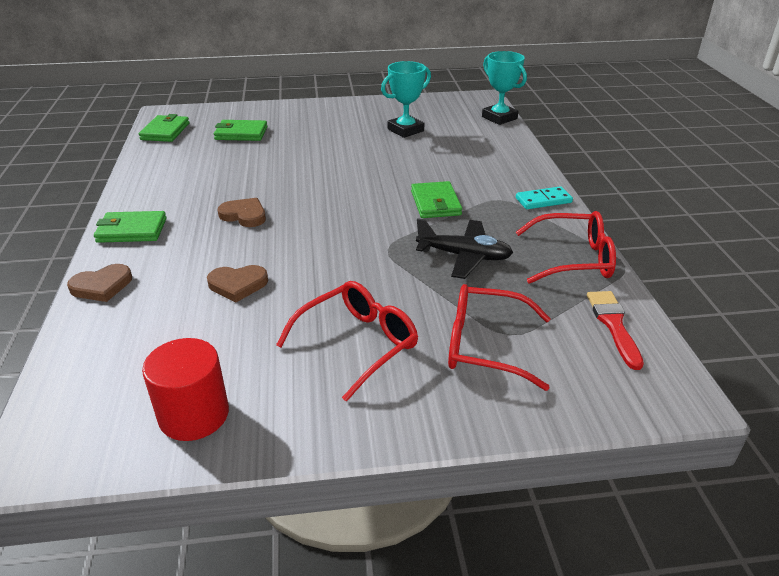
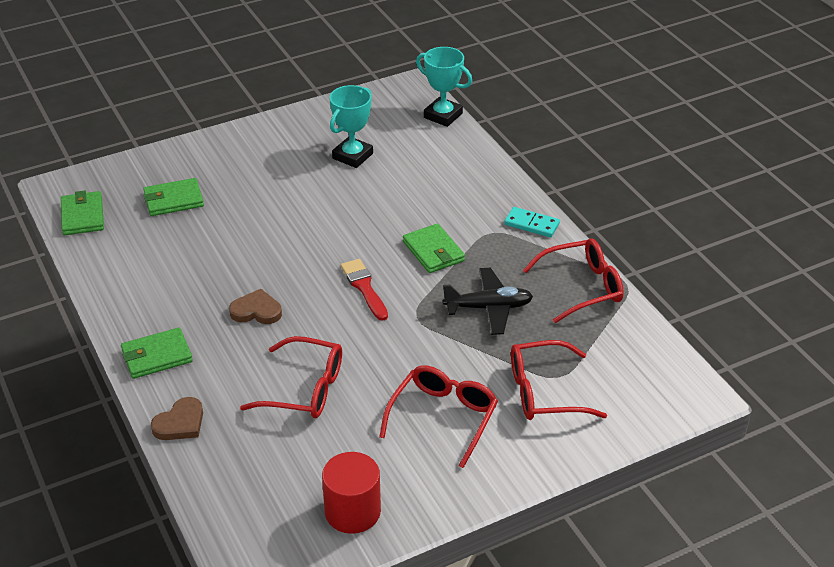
camera: 20 degrees left, 5 degrees up
brown heart [207,265,268,302] -> red glasses [240,336,342,418]
turquoise domino [516,186,573,209] -> turquoise domino turned 60 degrees clockwise [504,207,560,237]
red brush [587,291,644,370] -> red brush moved to [341,259,388,321]

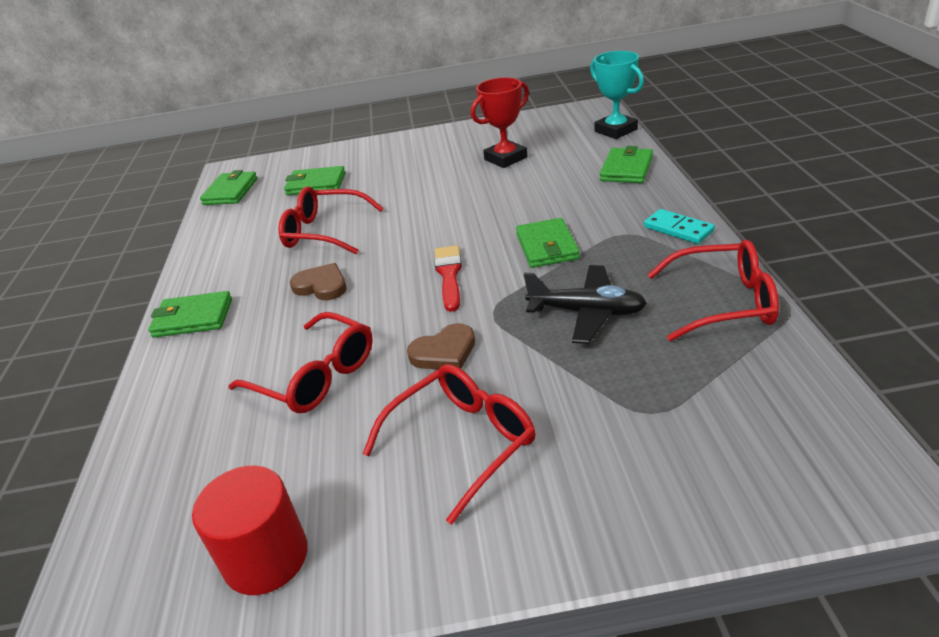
camera: 25 degrees right, 5 degrees down
brown heart [151,397,203,440] -> brown heart moved to [407,323,475,369]
turquoise trophy [329,85,373,168] -> red trophy [471,77,529,168]
red glasses [511,340,607,420] -> red glasses moved to [279,186,384,254]
none -> green wallet [600,146,653,183]

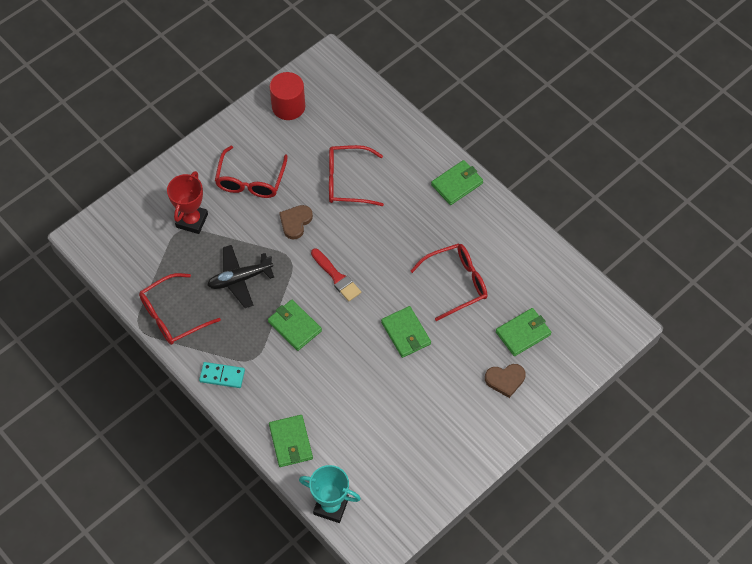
camera: 140 degrees right, 25 degrees up
green wallet [200,170,257,205] -> green wallet moved to [381,306,431,358]
brown heart [290,263,346,300] -> brown heart moved to [485,364,526,398]
red trophy [471,77,529,168] -> red trophy moved to [167,171,208,234]

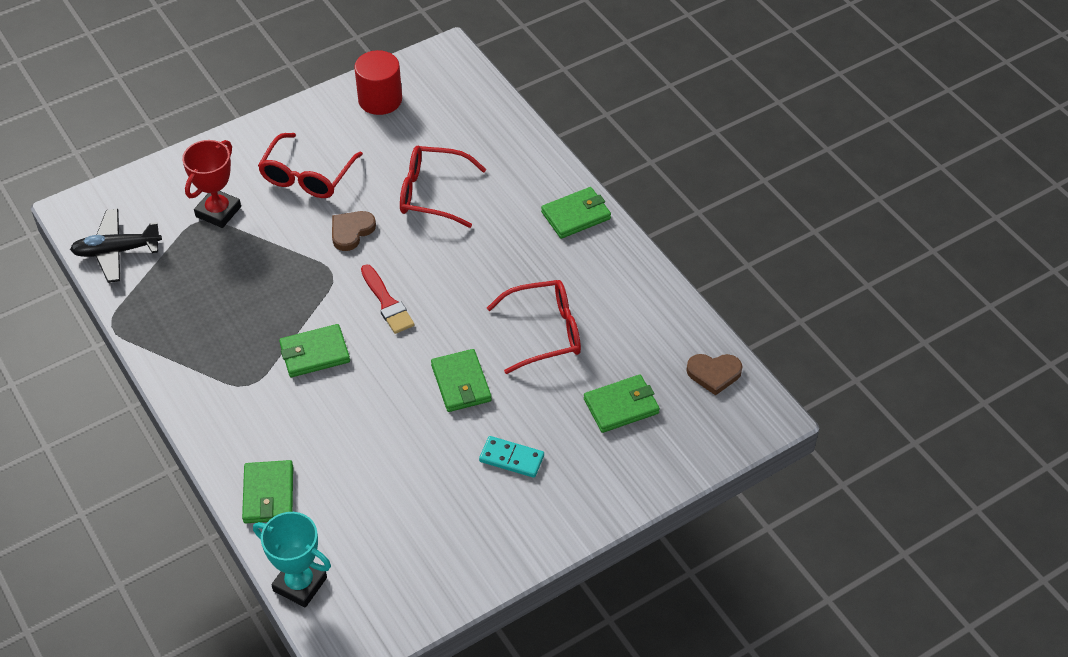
camera: 10 degrees right, 10 degrees down
red glasses [139,273,221,345] -> none
turquoise domino [199,362,245,388] -> turquoise domino moved to [479,436,544,478]
black plane [207,245,274,308] -> black plane moved to [70,209,162,283]
green wallet [268,300,322,351] -> green wallet turned 75 degrees counterclockwise [279,324,350,377]
brown heart [485,364,526,398] -> brown heart moved to [686,354,743,395]

